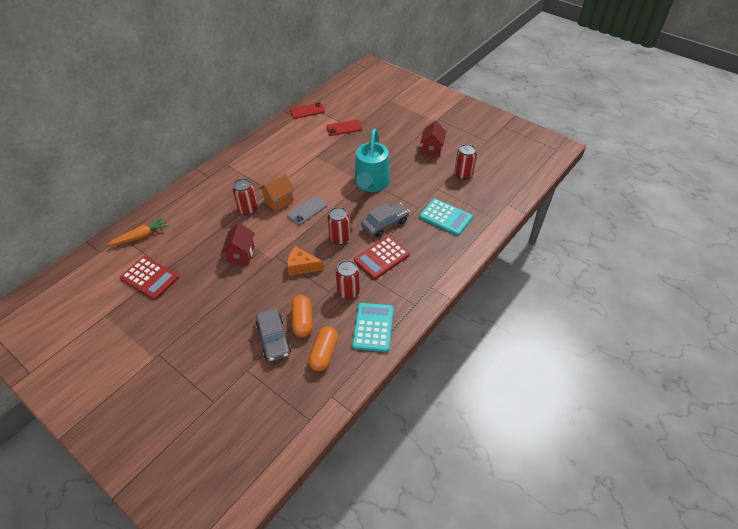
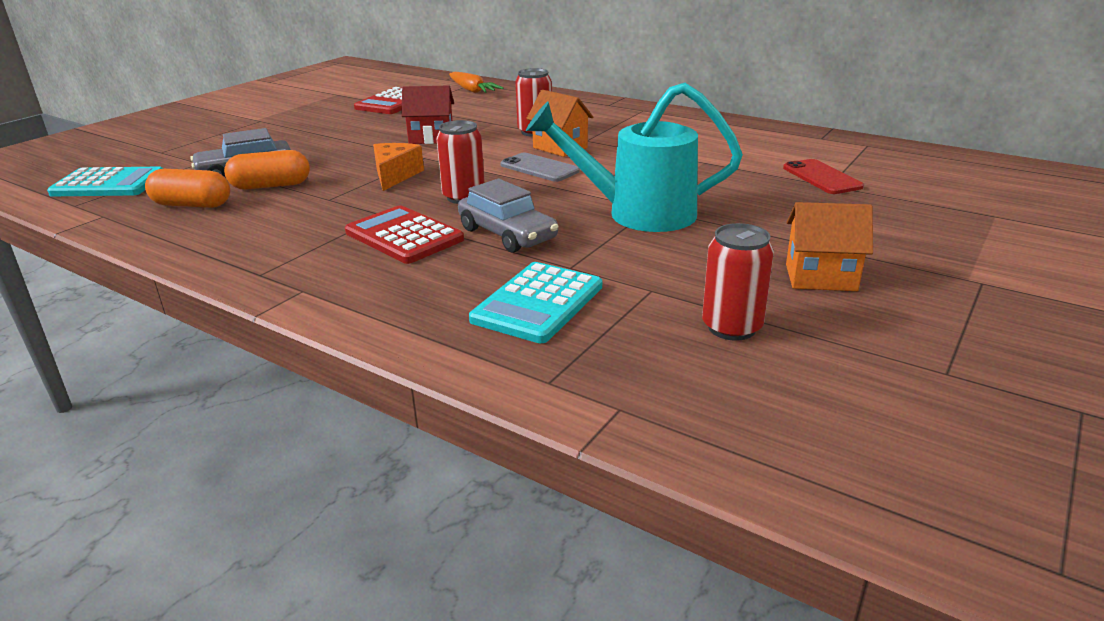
camera: 85 degrees right, 20 degrees down
red phone [290,102,325,119] -> none
red can [336,260,360,299] -> none
turquoise calculator [352,303,394,352] -> turquoise calculator moved to [47,167,163,196]
red house [420,121,446,157] -> orange house [786,202,873,291]

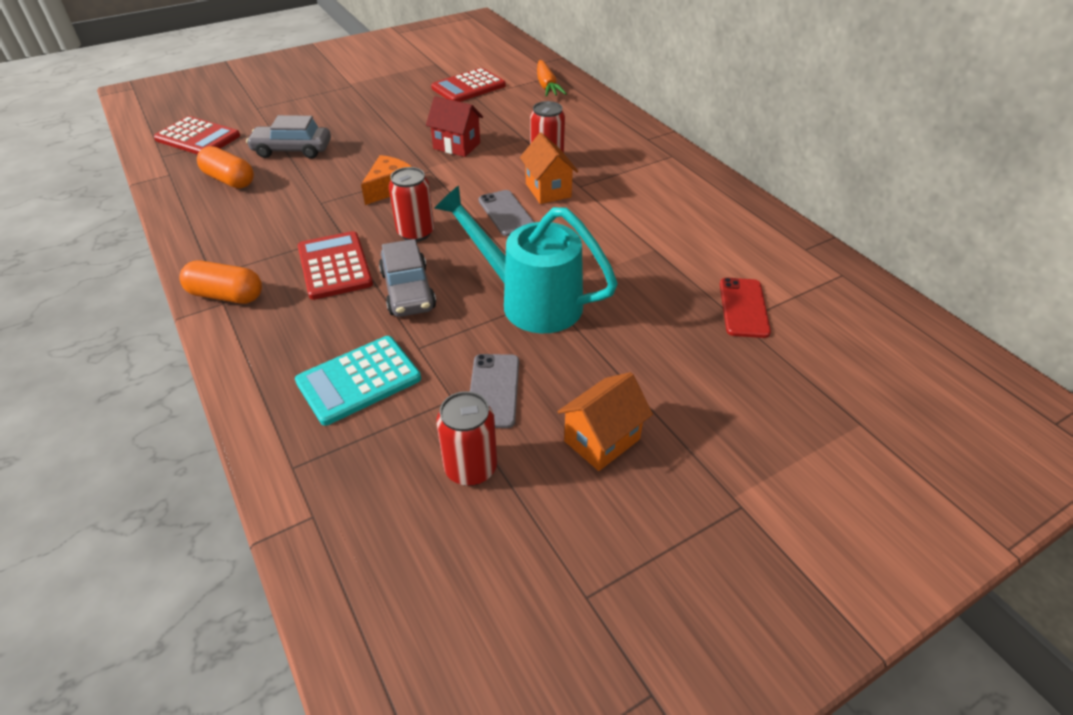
camera: 25 degrees right, 15 degrees up
turquoise calculator [47,167,163,196] -> red calculator [154,116,240,155]
orange capsule [224,150,310,190] -> orange capsule moved to [179,260,262,304]
orange house [786,202,873,291] -> orange house turned 75 degrees counterclockwise [557,372,653,471]
none -> grey phone [470,354,519,428]

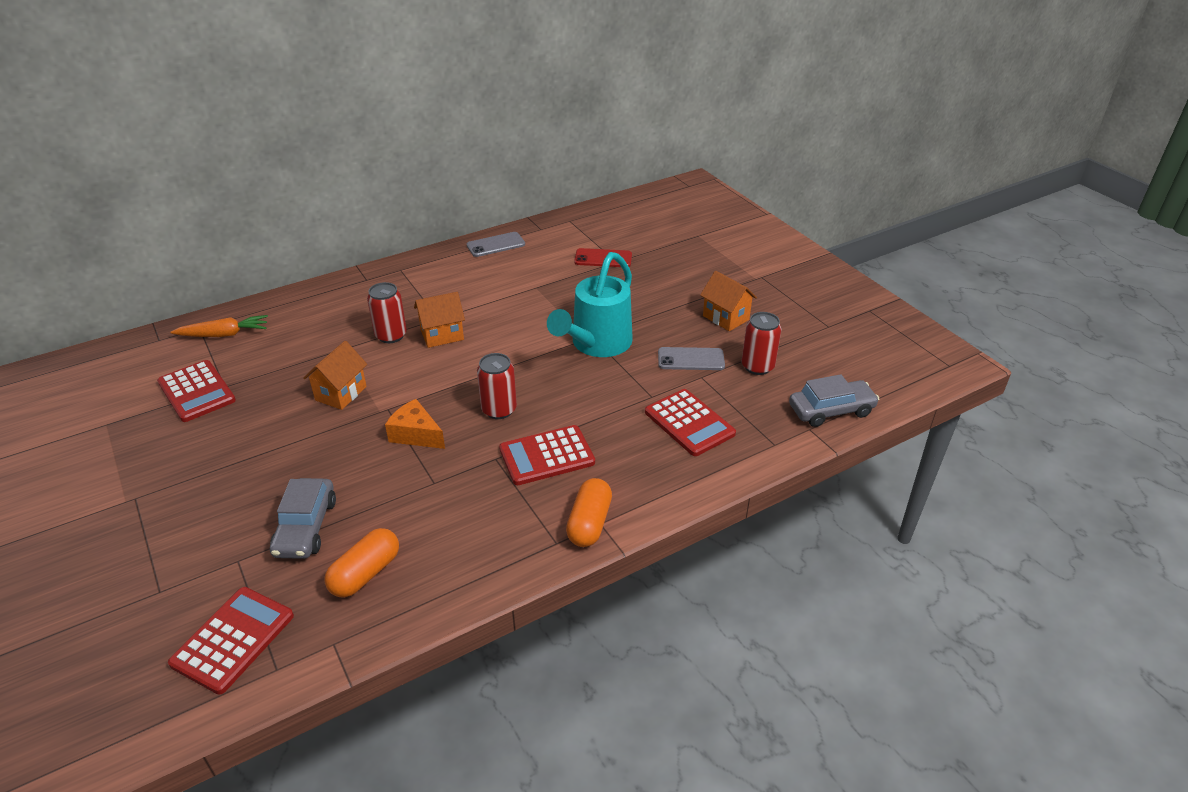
camera: 90 degrees left, 5 degrees down
turquoise calculator [295,336,421,426] -> red calculator [645,389,736,456]
grey car [379,239,436,317] -> grey car moved to [789,374,879,427]
red house [426,96,483,157] -> orange house [303,341,367,410]
grey phone [479,190,535,236] -> grey phone moved to [467,232,525,257]

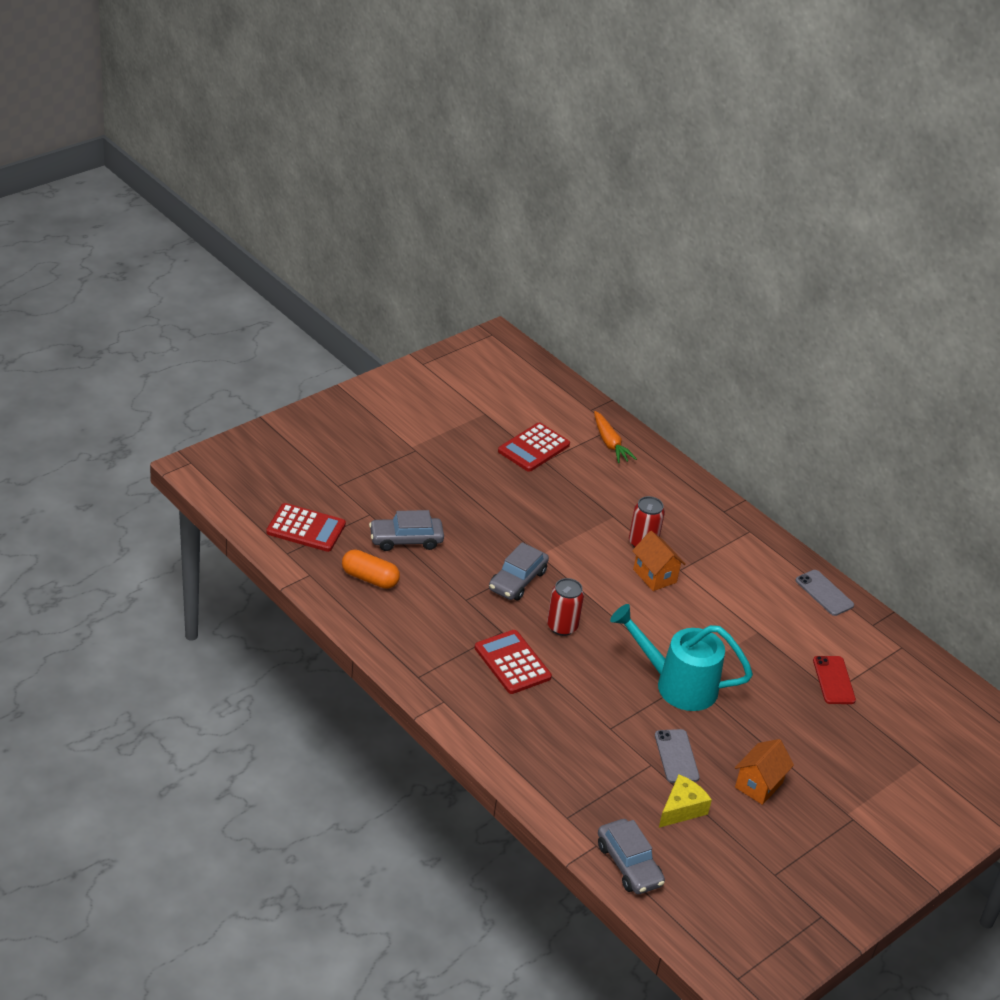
camera: 75 degrees right, 0 degrees up
orange house [303,341,367,410] -> none
orange cheese [385,399,445,449] -> grey car [489,542,549,600]
orange capsule [566,478,612,547] -> none
red calculator [645,389,736,456] -> none
red can [742,312,781,375] -> yellow cheese [659,775,712,828]

